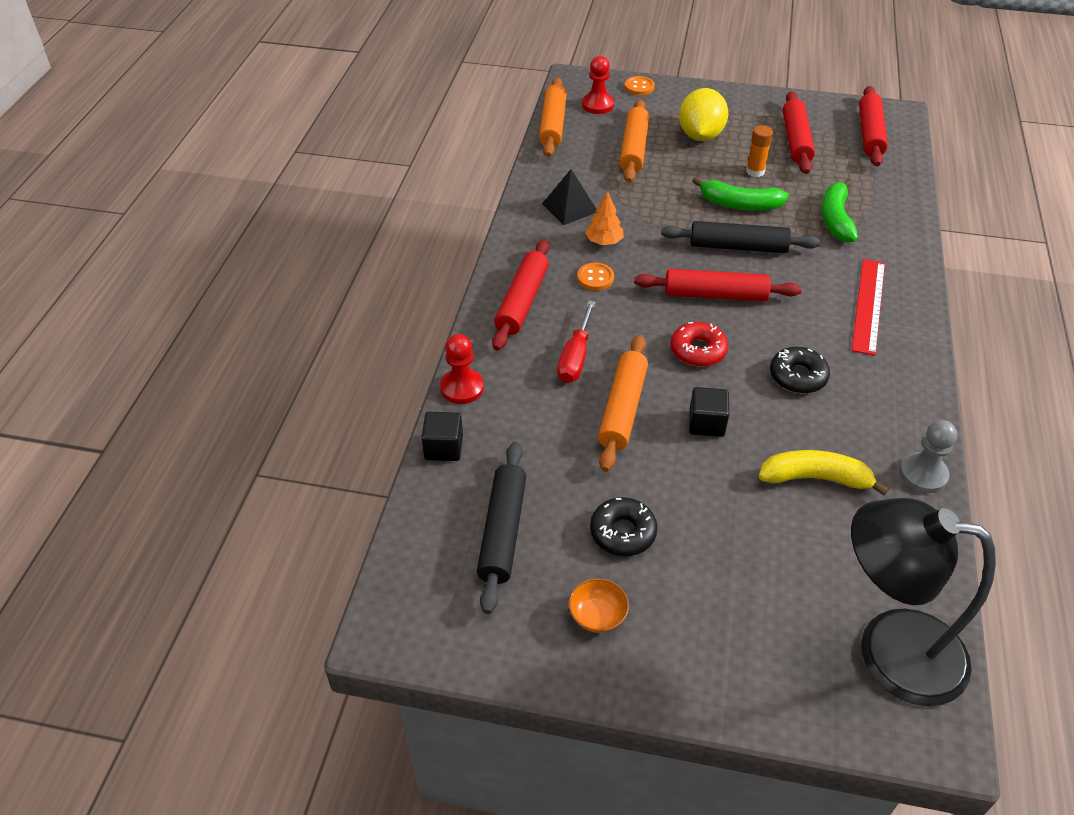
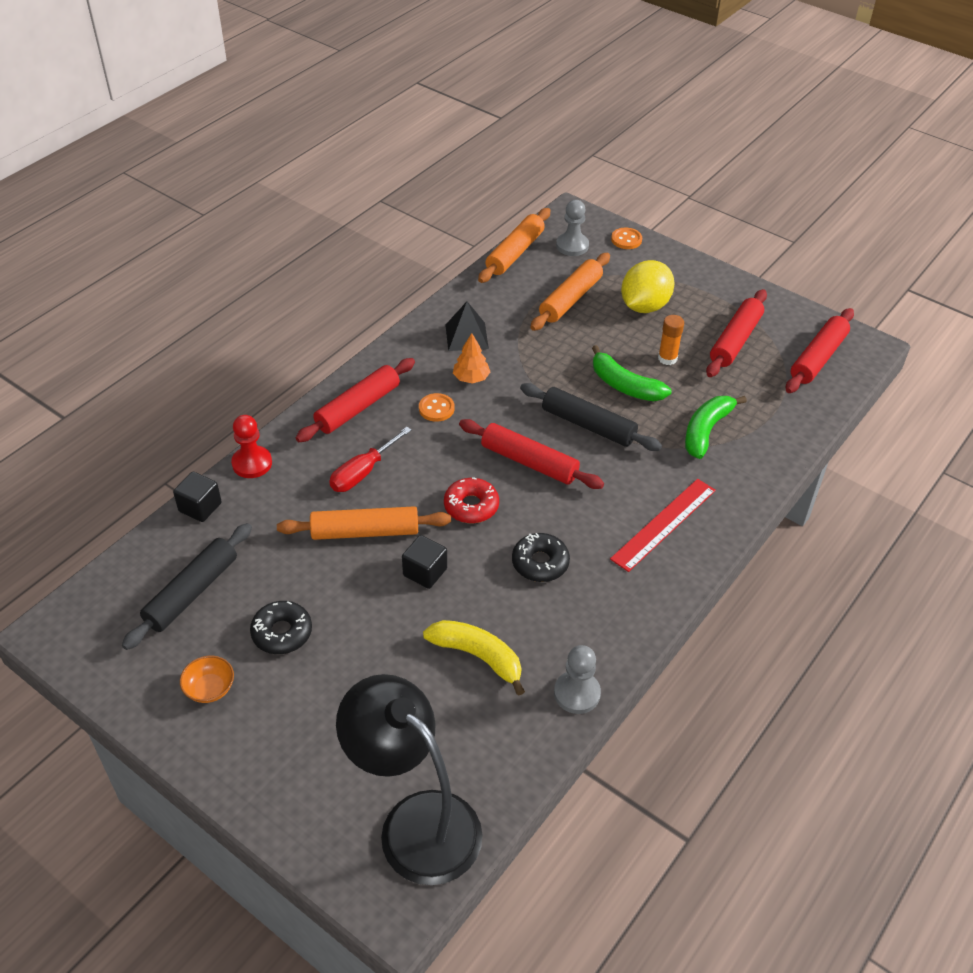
camera: 25 degrees right, 0 degrees up
red pawn [582,56,614,114] -> grey pawn [556,200,589,256]
orange rolling pin [598,335,648,472] -> orange rolling pin turned 45 degrees clockwise [277,506,451,540]

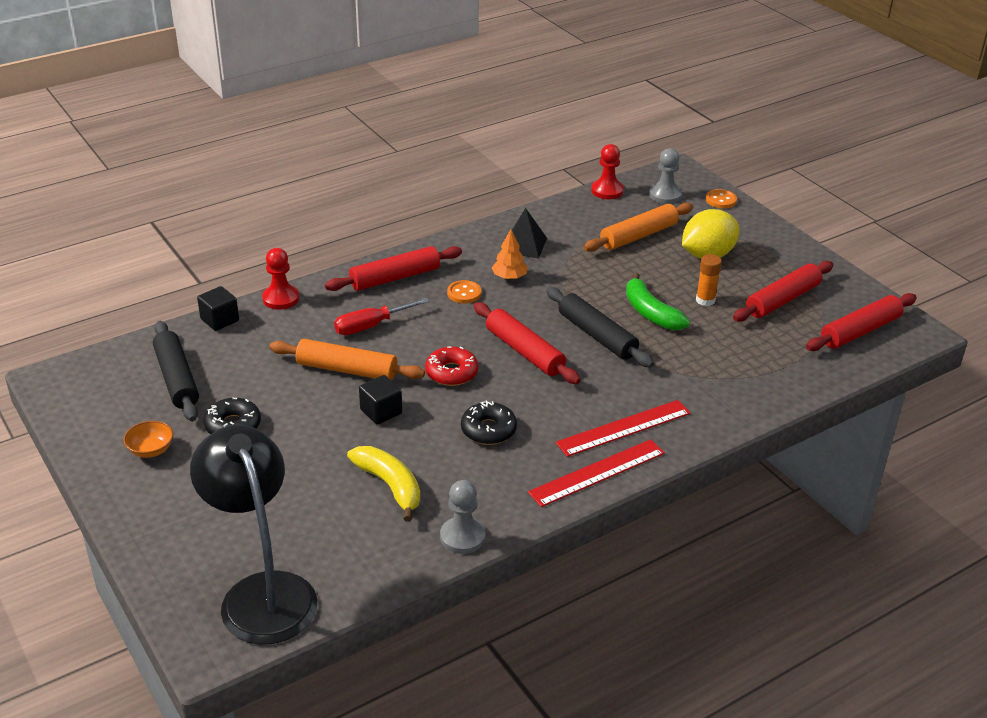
camera: 20 degrees right, 10 degrees down
black rolling pin [122,523,252,650] -> black rolling pin turned 75 degrees counterclockwise [153,321,199,421]
orange rolling pin [478,208,550,283] -> red pawn [591,144,624,199]
green banana [685,396,747,459] -> none
none -> red ruler [528,439,665,507]

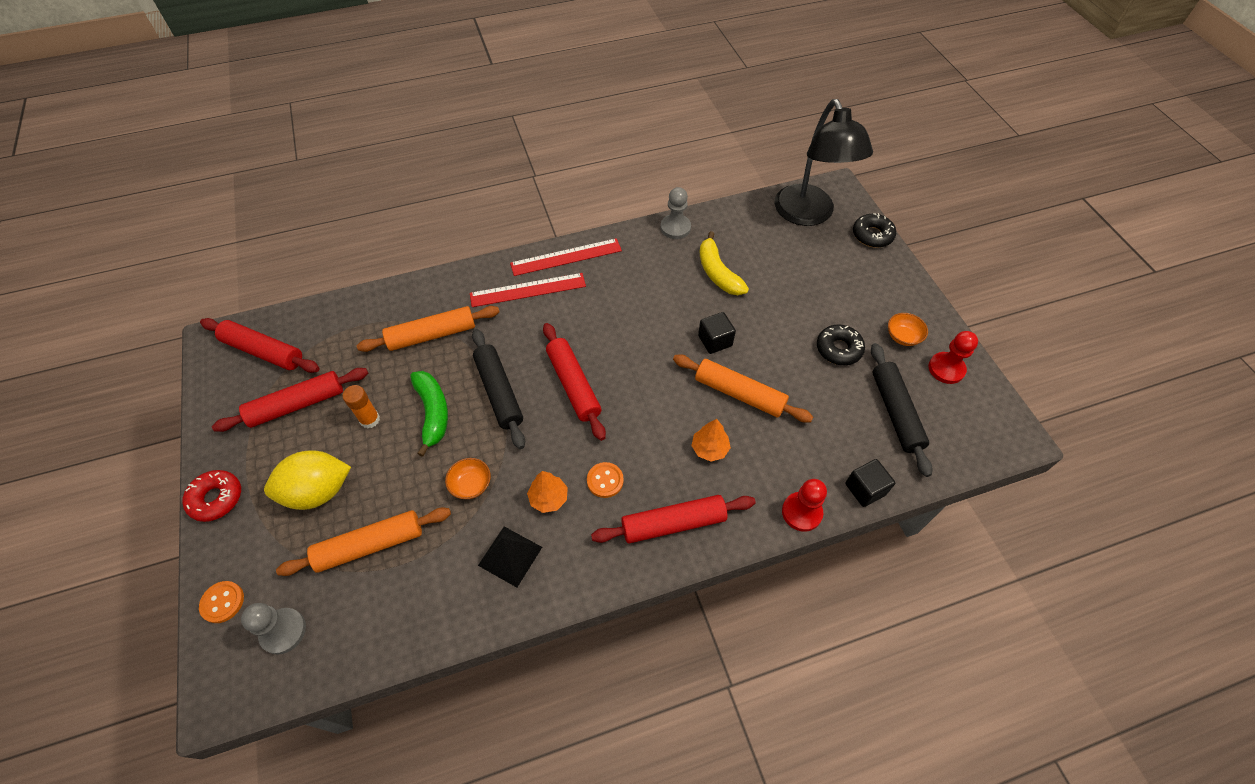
camera: 165 degrees left, 20 degrees up
red screwdriver [334,298,429,335] -> orange tree [691,419,731,462]
red donut [425,346,478,386] -> red donut moved to [182,470,241,522]
black donut [461,400,517,445] -> black donut moved to [853,213,896,248]
red pawn [591,144,624,199] -> red pawn moved to [928,331,978,384]
red rolling pin [806,293,917,351] -> red rolling pin turned 45 degrees clockwise [200,318,320,373]
none -> orange rolling pin [356,306,500,352]
none -> orange bowl [445,458,491,499]

